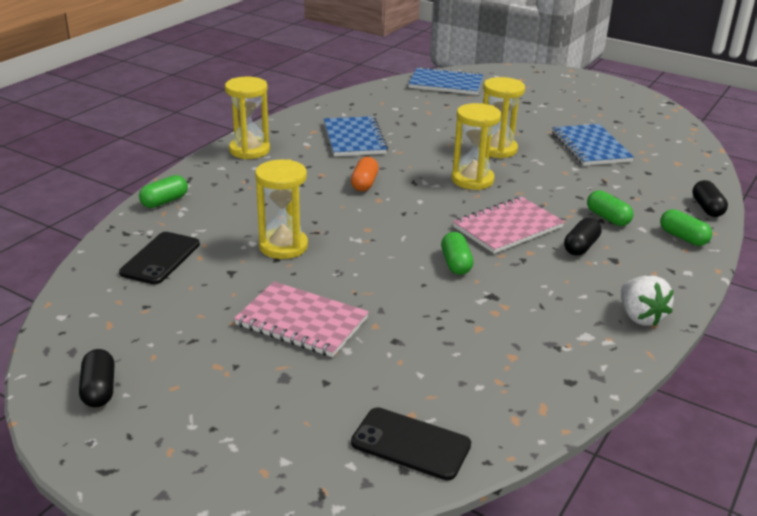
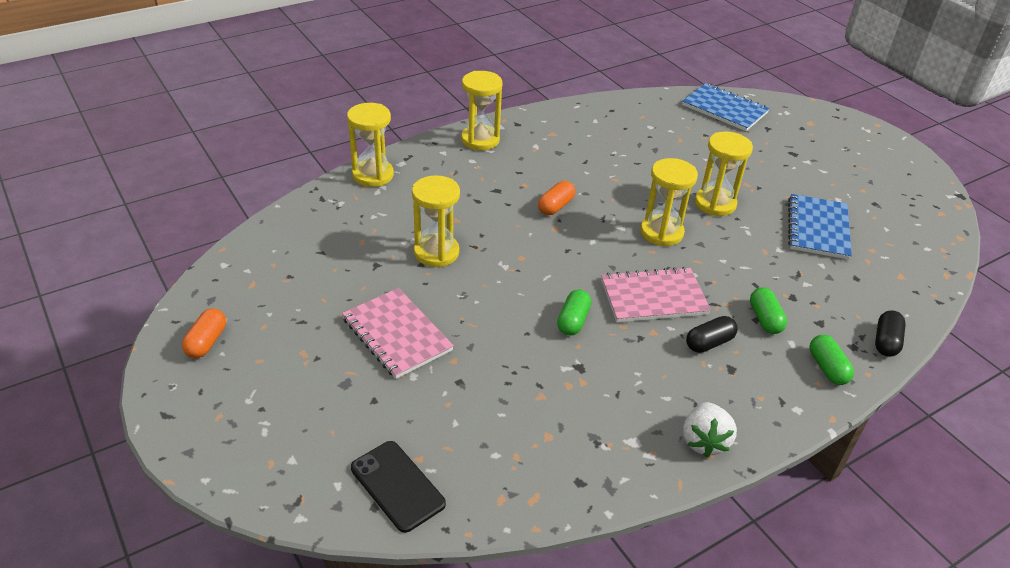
camera: 25 degrees right, 10 degrees up
black capsule [79,349,115,407] -> orange capsule [182,308,226,358]
black phone [119,232,200,284] -> none
green capsule [139,175,188,208] -> yellow hourglass [347,103,394,187]
blue notebook [324,116,388,156] -> none

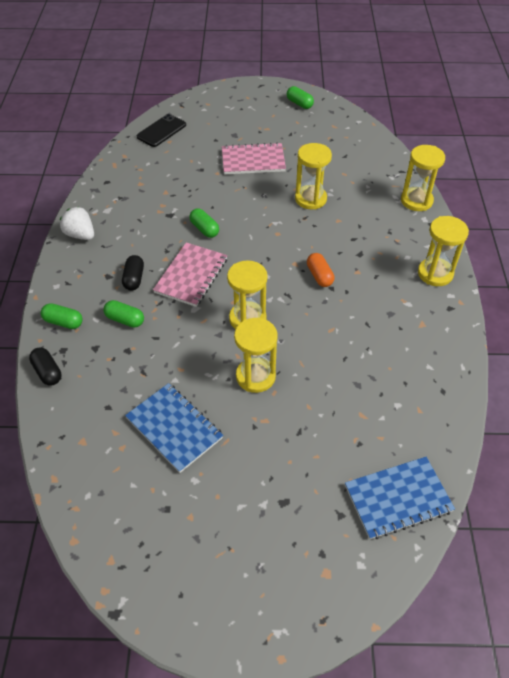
camera: 125 degrees right, 10 degrees up
orange capsule [182,308,226,358] -> green capsule [287,86,314,109]
black phone [351,441,446,533] -> black phone turned 45 degrees counterclockwise [137,114,186,147]

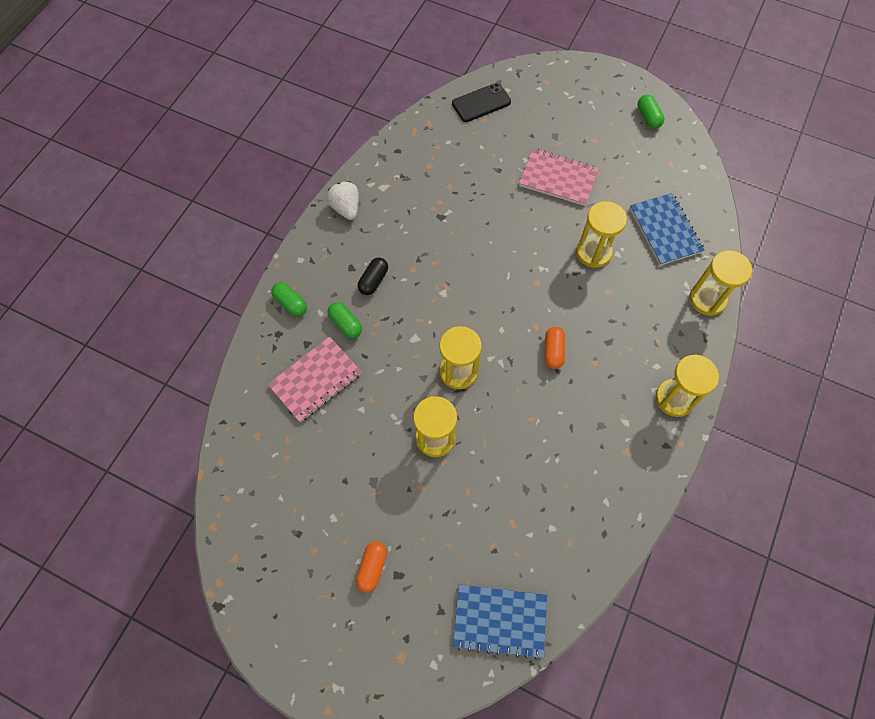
camera: 25 degrees right, 15 degrees up
black capsule [29,347,62,386] -> none
blue notebook [125,383,223,473] -> blue notebook moved to [630,193,705,265]
pink notebook [153,242,228,307] -> pink notebook moved to [268,337,362,422]
green capsule [189,208,219,238] -> none
none -> orange capsule [356,541,387,593]

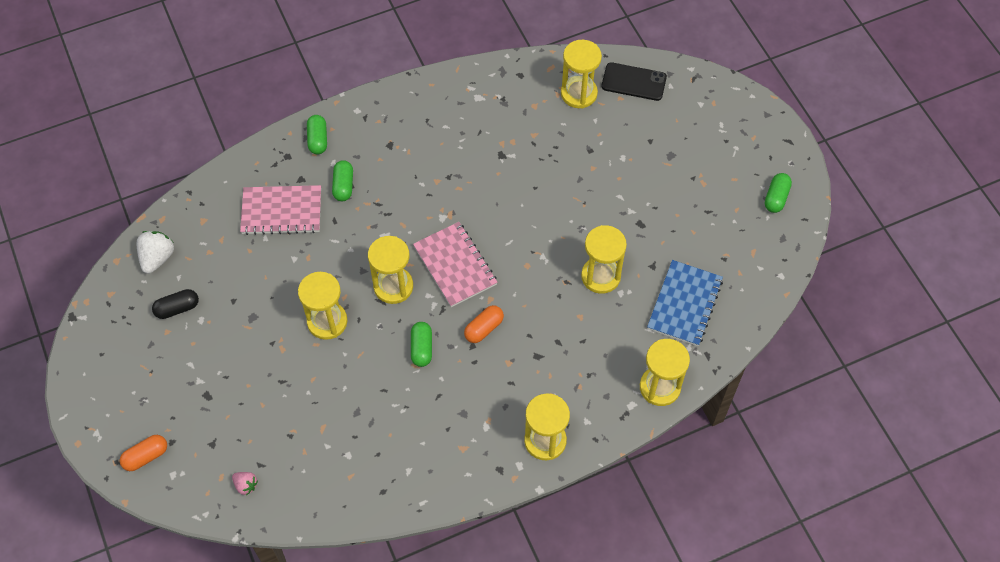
camera: 40 degrees right, 5 degrees down
white strawberry [326,181,359,220] -> white strawberry moved to [137,231,174,274]
orange capsule [356,541,387,593] -> orange capsule moved to [120,435,167,471]
black capsule [358,257,388,295] -> black capsule moved to [152,289,199,319]
blue notebook [453,584,547,660] -> pink strawberry [232,472,258,495]
pink notebook [519,149,599,206] -> pink notebook moved to [413,222,498,307]
none -> green capsule [411,322,432,367]
none -> yellow hourglass [561,40,602,109]

